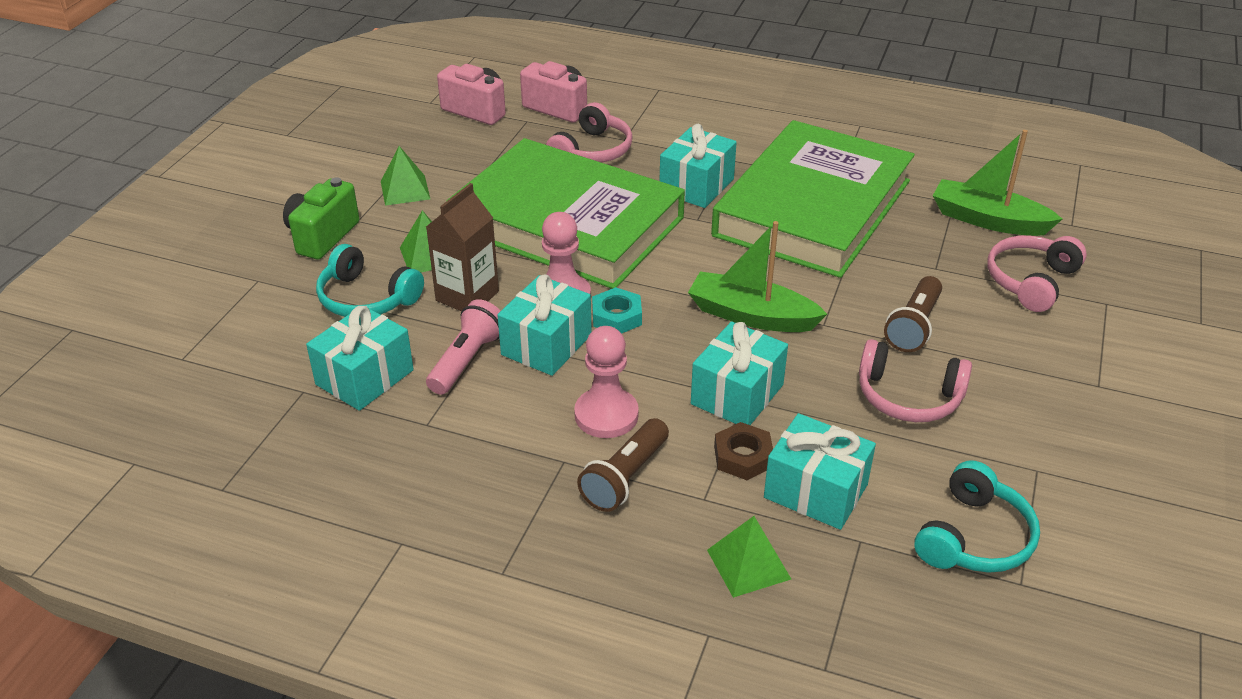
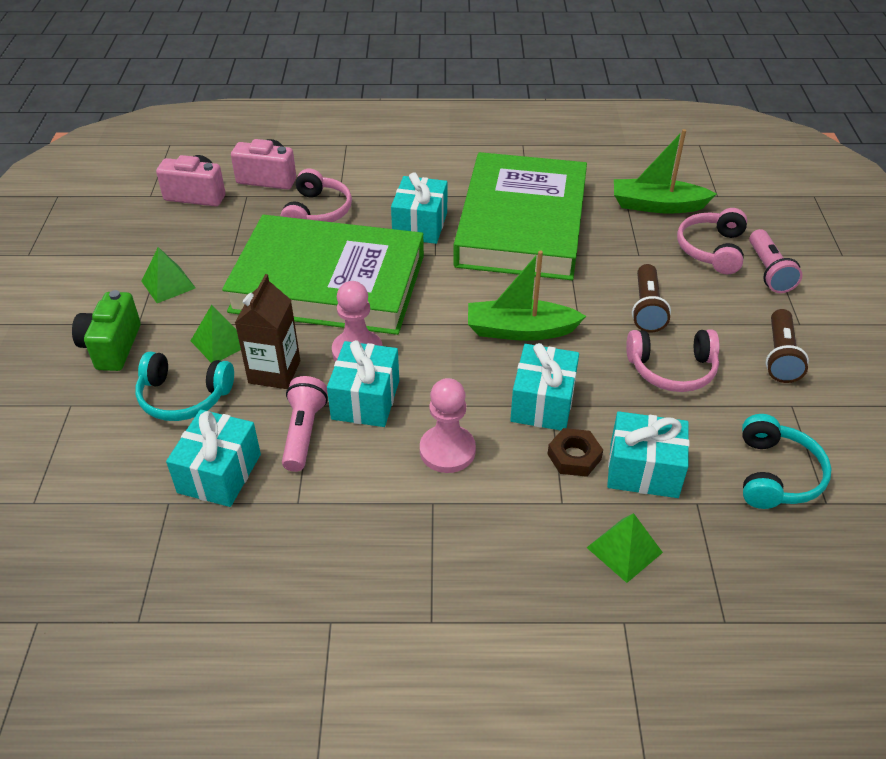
camera: 20 degrees left, 5 degrees up
brown flashlight [577,418,669,512] -> brown flashlight moved to [766,309,809,383]
turquoise nut [592,287,642,333] -> none
none -> pink flashlight [749,229,803,293]

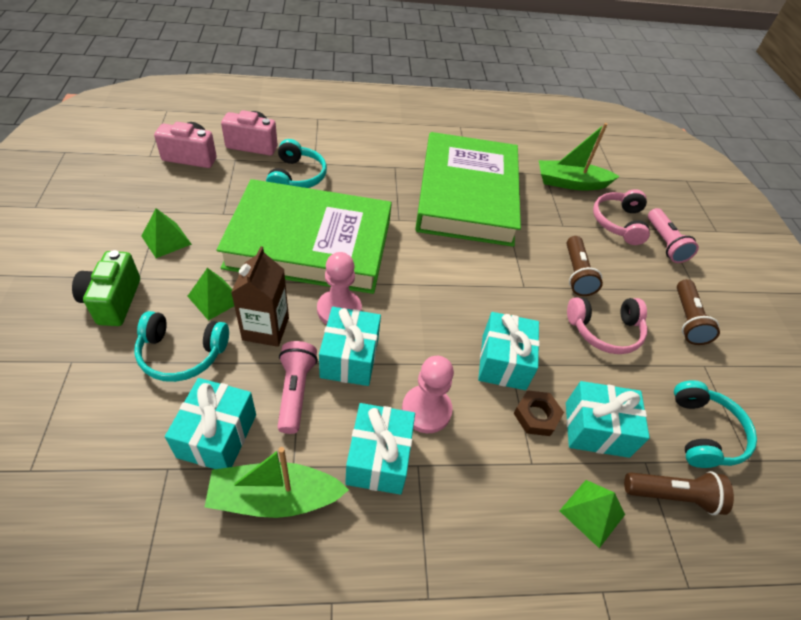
camera: 10 degrees left, 5 degrees up
pink headphones [280,169,352,222] -> turquoise headphones [266,139,327,188]
turquoise gift [391,172,447,244] -> turquoise gift moved to [345,403,415,495]
green boat [468,251,586,341] -> green boat moved to [205,447,349,518]
none -> brown flashlight [624,471,734,515]

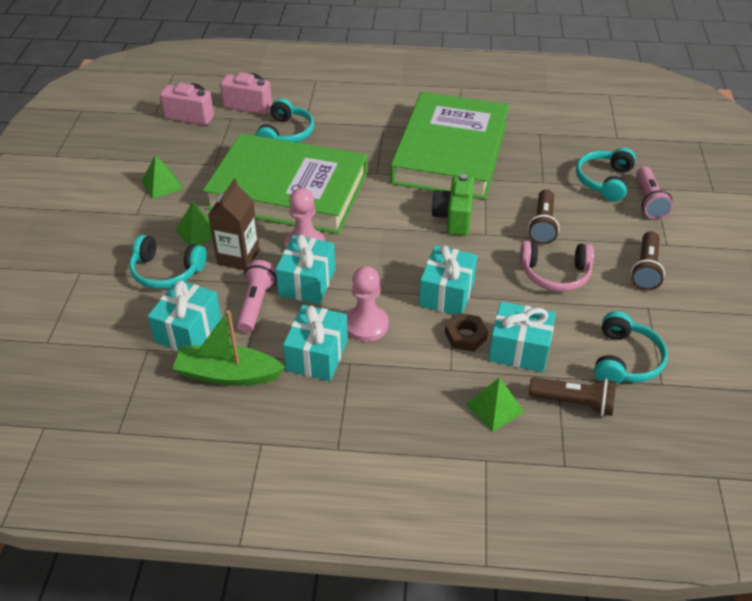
camera: 15 degrees right, 5 degrees down
green camera [72,250,140,326] -> green camera moved to [432,174,474,236]
green boat [539,123,620,190] -> none
pink headphones [593,189,650,245] -> turquoise headphones [576,148,636,202]

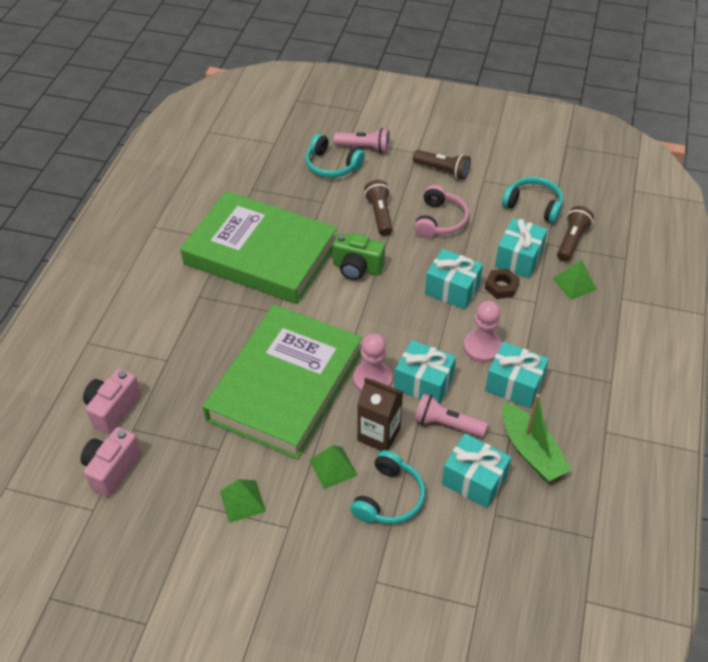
camera: 80 degrees left, 5 degrees up
green boat [173,310,285,386] -> green boat turned 45 degrees counterclockwise [502,394,571,481]
turquoise headphones [255,98,314,143] -> none
brown flashlight [528,189,559,244] -> brown flashlight turned 120 degrees counterclockwise [364,180,392,236]

